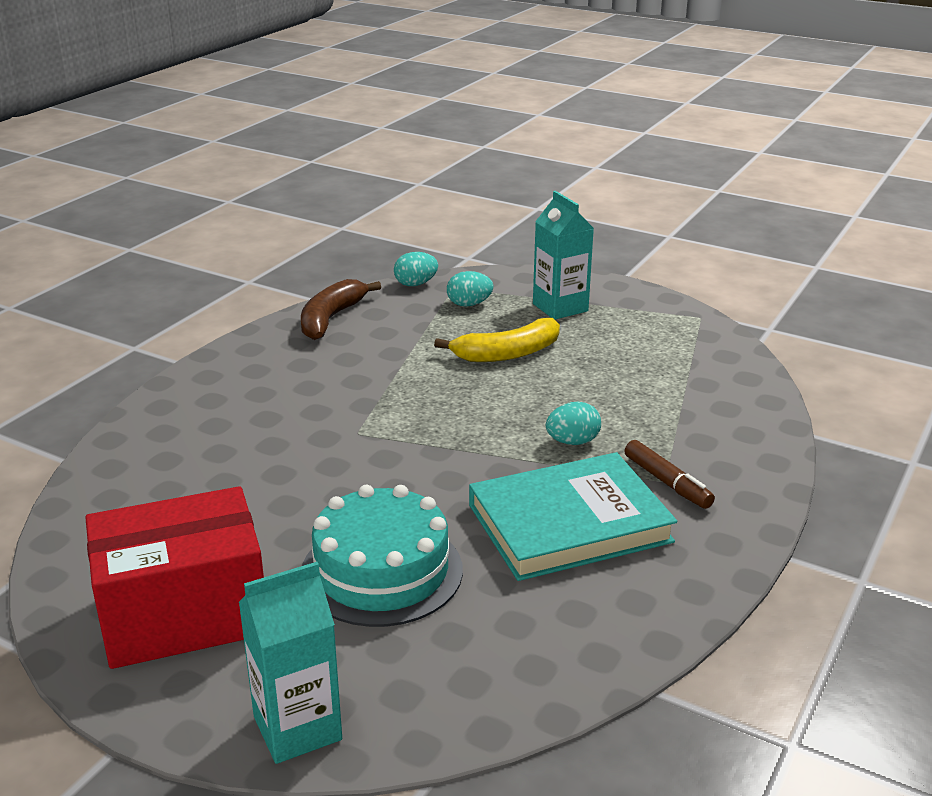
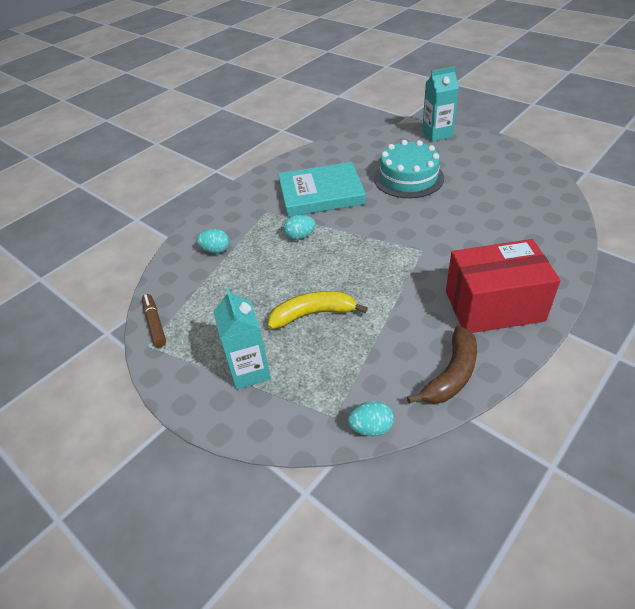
camera: 165 degrees left, 15 degrees up
red box [86,486,264,669] -> red box moved to [446,239,561,333]
turquoise egg [447,271,493,307] -> turquoise egg moved to [196,229,229,254]
brown marker [625,440,715,509] -> brown marker moved to [142,294,166,347]

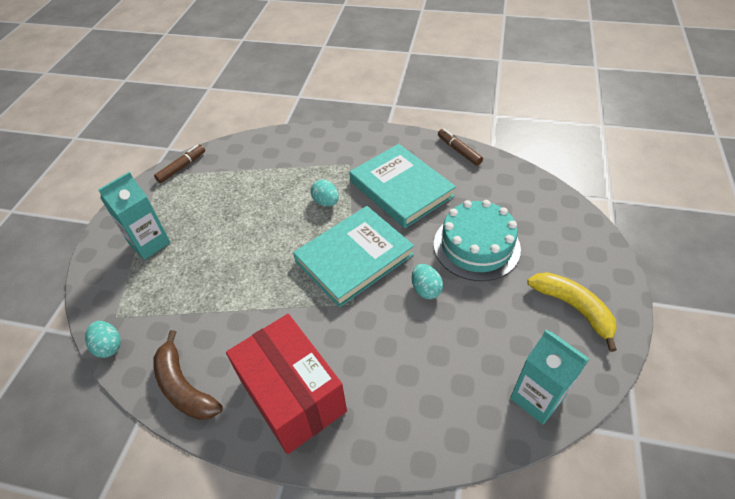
camera: 60 degrees right, 5 degrees up
turquoise egg [196,229,229,254] -> turquoise egg moved to [412,264,443,299]
yellow banana [268,291,368,329] -> yellow banana moved to [527,272,617,352]
brown banana [407,326,477,404] -> brown banana turned 45 degrees clockwise [153,330,223,420]
turquoise carton [422,66,459,142] -> turquoise carton moved to [510,329,589,424]
none -> turquoise book [293,206,414,307]
none -> brown marker [438,129,483,166]

